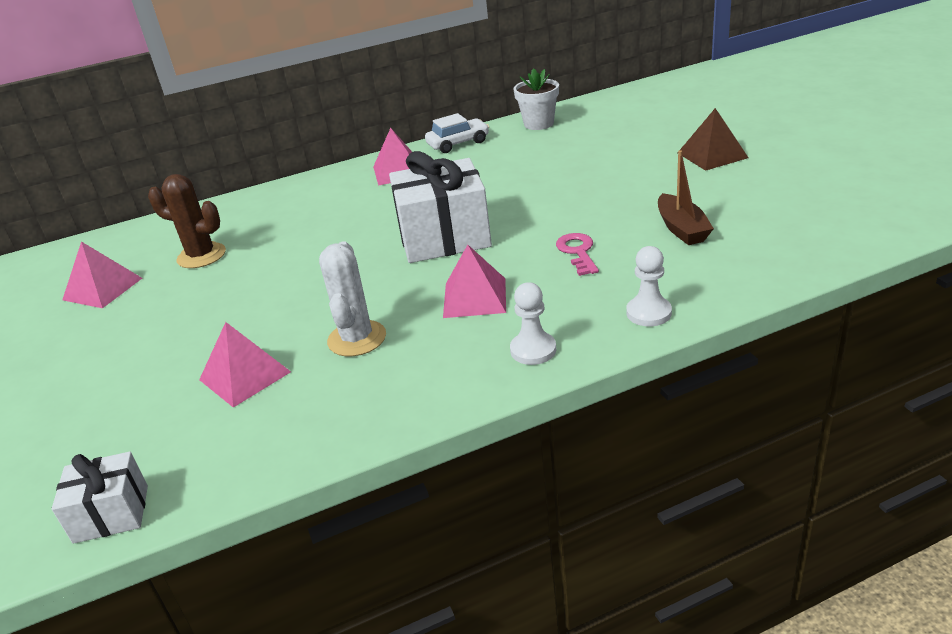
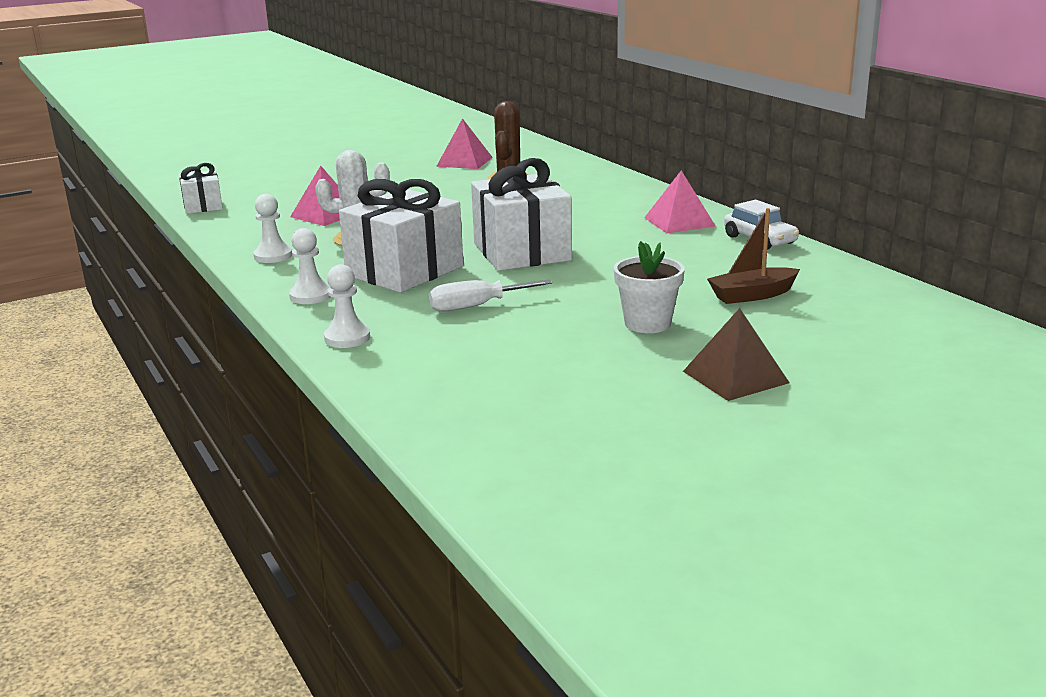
camera: 80 degrees right, 10 degrees down
pink pyramid [443,245,506,318] -> white gift [339,179,464,293]
white flower pot [514,68,559,130] -> white flower pot moved to [614,241,685,333]
pink key [556,233,599,276] -> white screwdriver [429,279,552,312]
brown boat [658,150,714,245] -> brown boat moved to [707,208,800,304]
none -> white pawn [253,194,292,263]

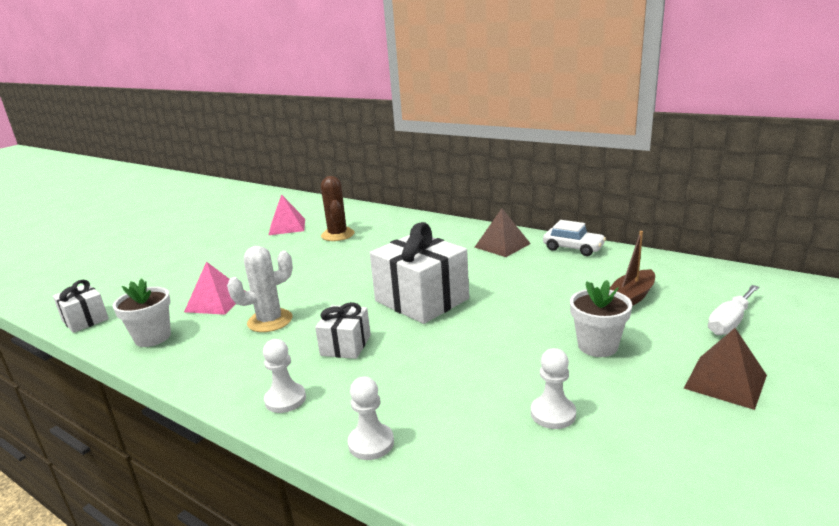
camera: 25 degrees left, 0 degrees up
white pawn [253,194,292,263] -> white pawn moved to [531,348,576,429]
white gift [339,179,464,293] -> white gift [315,302,371,359], size x0.54
white screwdriver [429,279,552,312] -> white screwdriver moved to [708,285,759,335]
pink pyramid [644,170,716,233] -> brown pyramid [474,208,531,257]
none -> white flower pot [113,278,171,347]

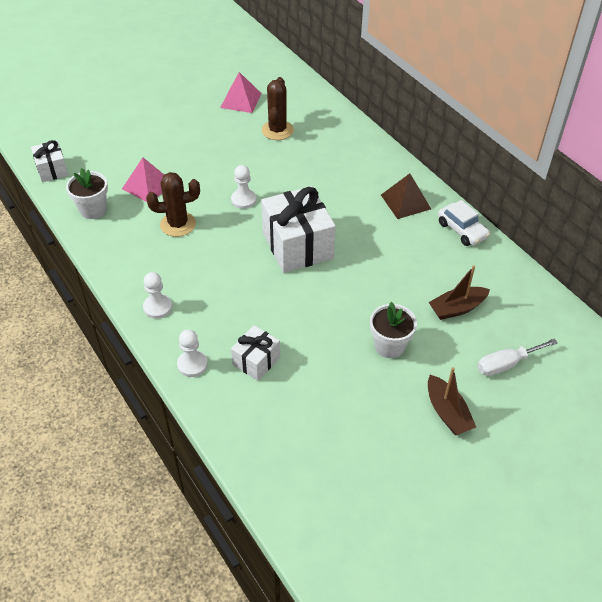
camera: 20 degrees right, 25 degrees up
white cactus [227,246,293,332] -> brown cactus [146,172,200,237]
white gift [315,302,371,359] -> white gift moved to [231,325,280,381]
white pawn [531,348,576,429] -> white pawn moved to [231,165,257,209]
brown pyramid [684,328,767,410] -> brown boat [428,367,476,435]

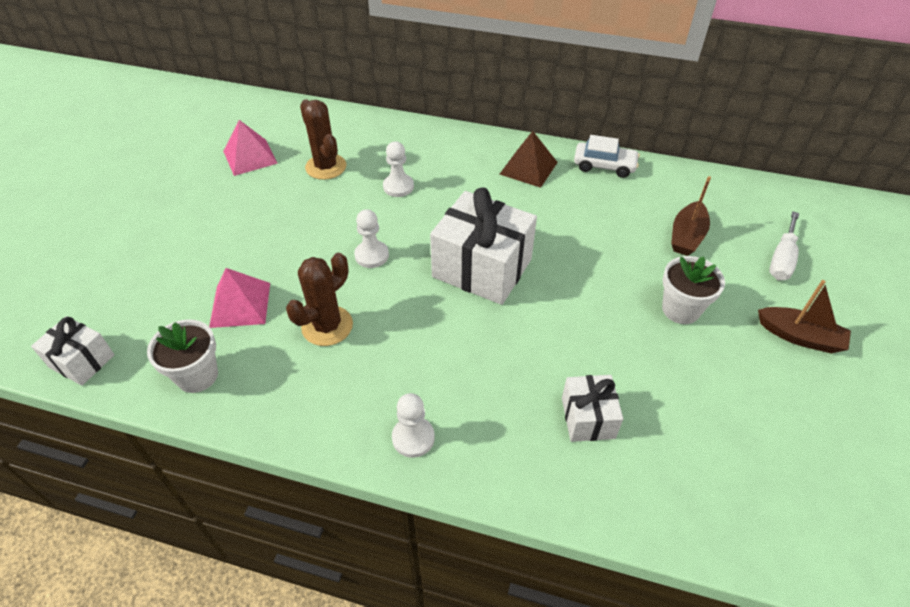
camera: 40 degrees left, 0 degrees up
white pawn [177,330,208,377] -> white pawn moved to [383,141,414,197]

